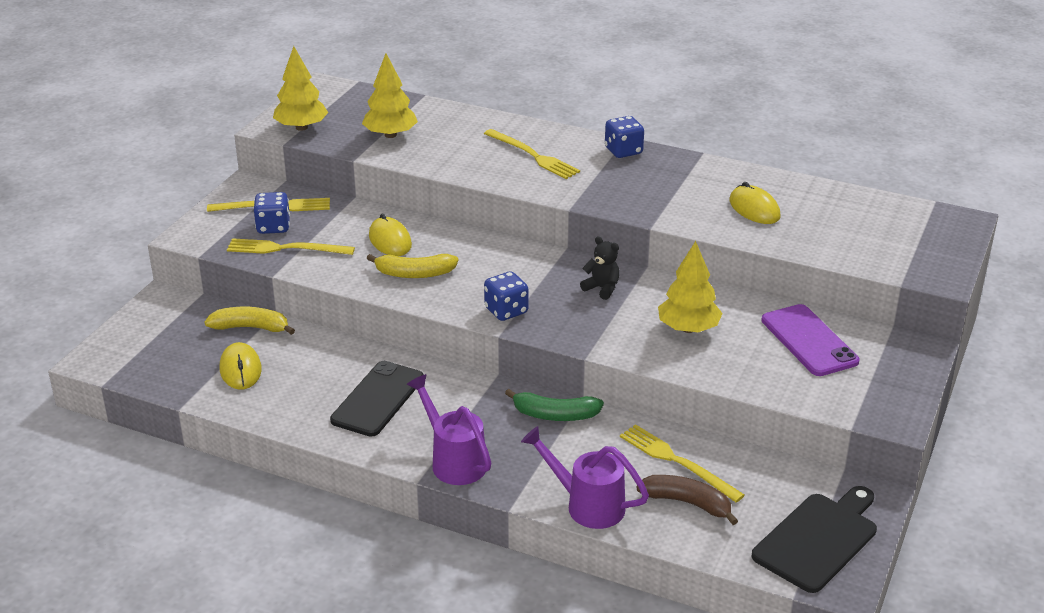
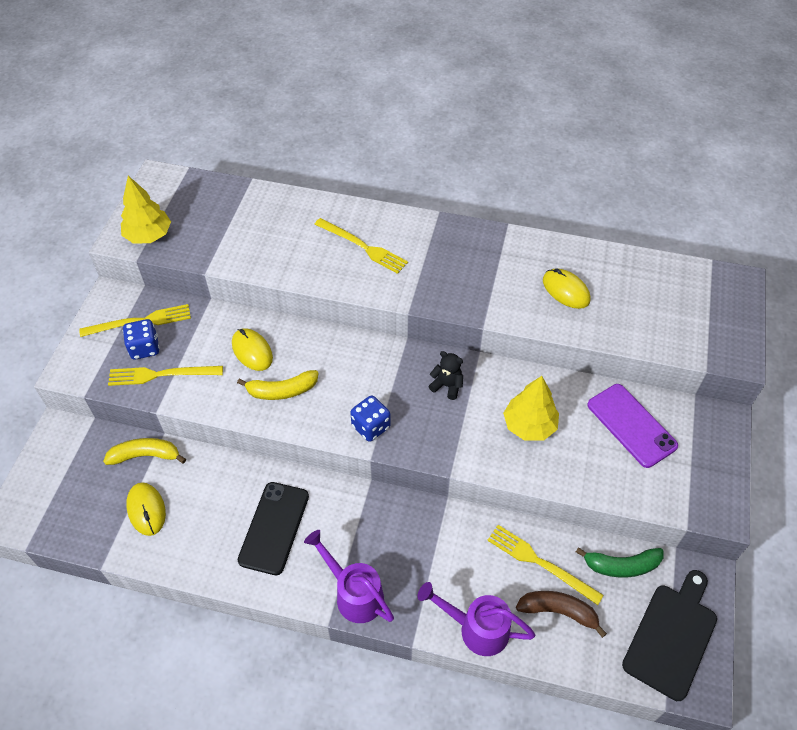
camera: 10 degrees left, 20 degrees up
yellow tree [362,54,418,138] -> none
green banana [505,389,604,421] -> green banana moved to [576,547,664,578]
blue dice [605,116,644,158] -> none

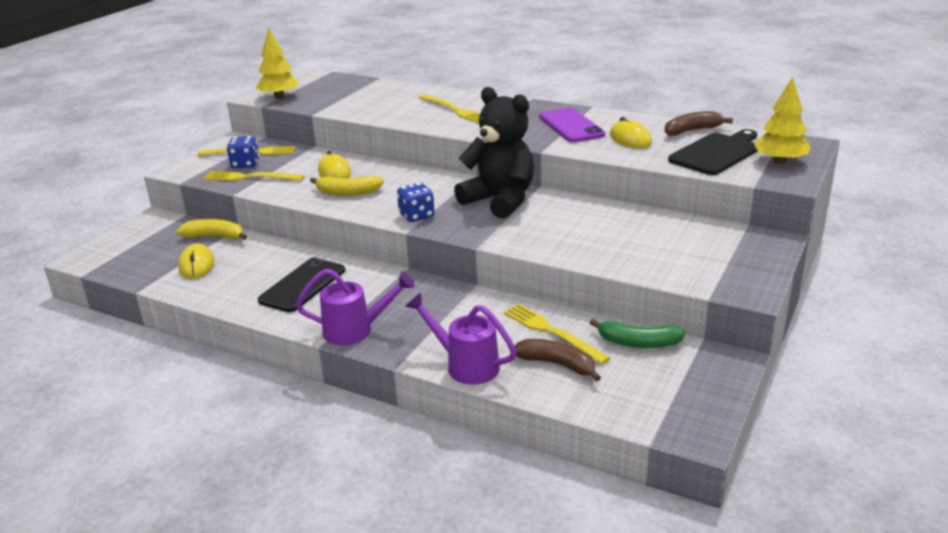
camera: 15 degrees right, 25 degrees down
purple watering can [304,530,394,623] -> purple watering can turned 120 degrees clockwise [296,269,415,345]
black teddy bear [429,351,463,400] -> black teddy bear [454,87,534,218], size x2.41
yellow tree [503,376,559,441] -> yellow tree moved to [754,77,810,164]
purple phone [587,384,678,468] -> purple phone moved to [539,107,605,142]
black cutting board [622,570,717,701] -> black cutting board moved to [668,129,758,175]
none -> brown banana [665,111,733,136]

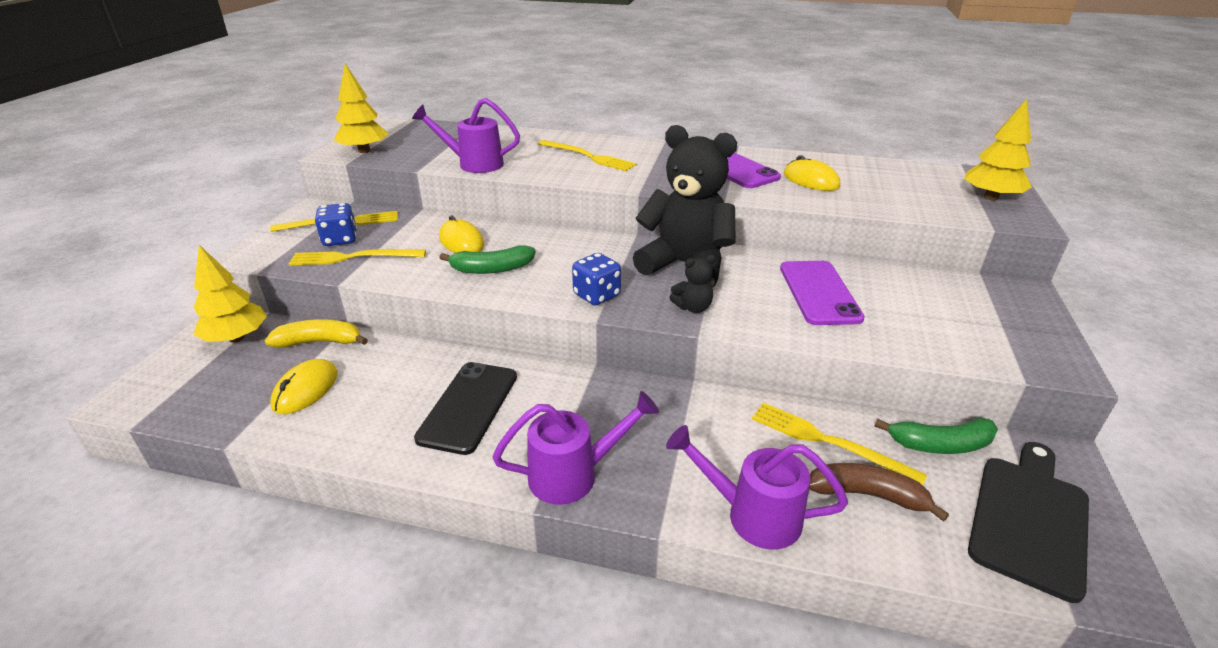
camera: 15 degrees left, 5 degrees up
yellow mouse [178,244,214,279] -> yellow mouse turned 45 degrees clockwise [270,359,338,414]
yellow banana [310,175,384,195] -> green banana [439,245,536,274]
brown banana [665,111,733,136] -> none
black cutting board [668,129,758,175] -> black cutting board moved to [968,442,1089,603]
none -> yellow tree [194,245,267,343]
none -> purple watering can [412,98,520,173]
none -> black teddy bear [669,255,716,313]
none -> purple phone [780,261,865,325]

